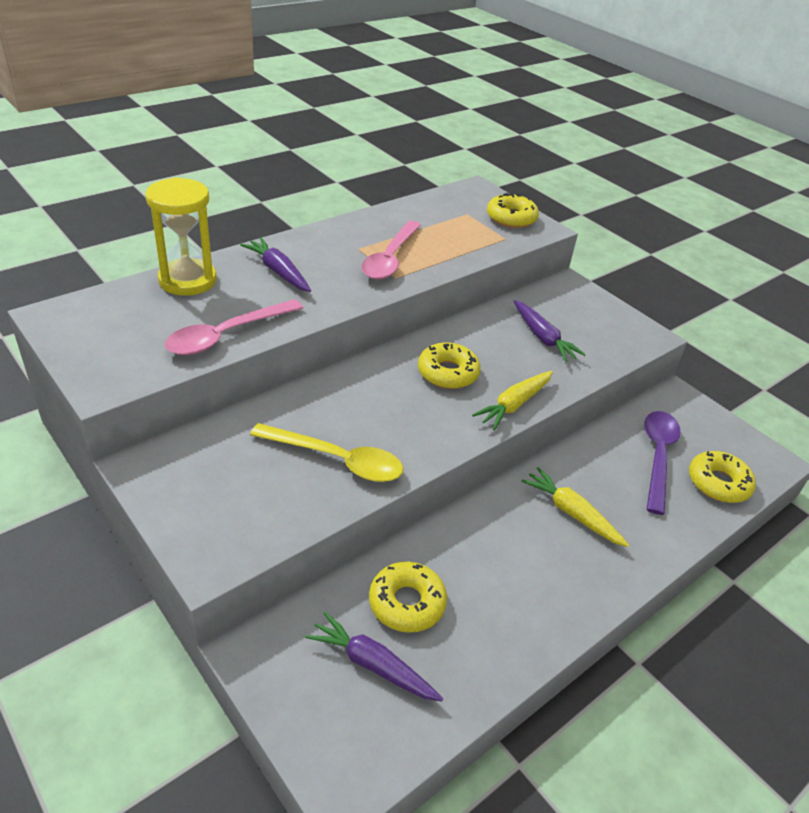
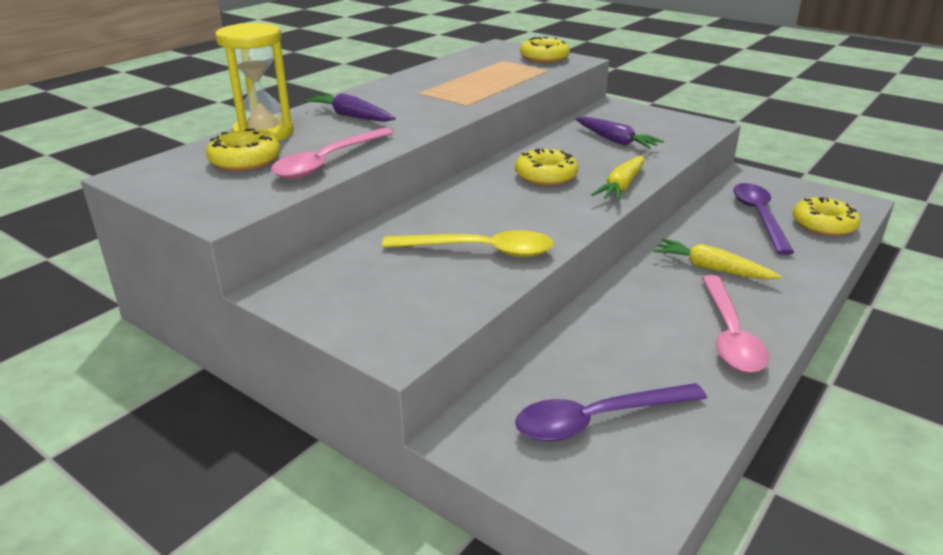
camera: 10 degrees left, 10 degrees down
purple carrot [305,612,443,702] -> purple spoon [515,383,707,441]
pink spoon [361,221,421,279] -> pink spoon moved to [702,275,769,373]
yellow donut [369,562,447,632] -> yellow donut moved to [206,129,281,171]

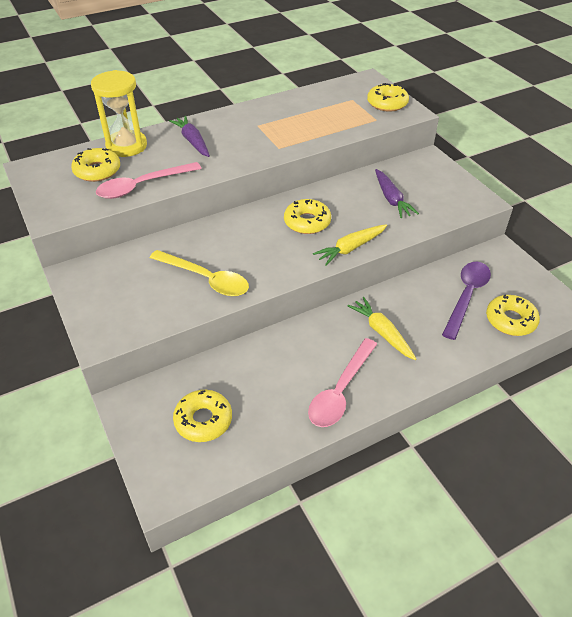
camera: 25 degrees right, 15 degrees up
purple spoon [515,383,707,441] -> yellow donut [173,390,232,442]

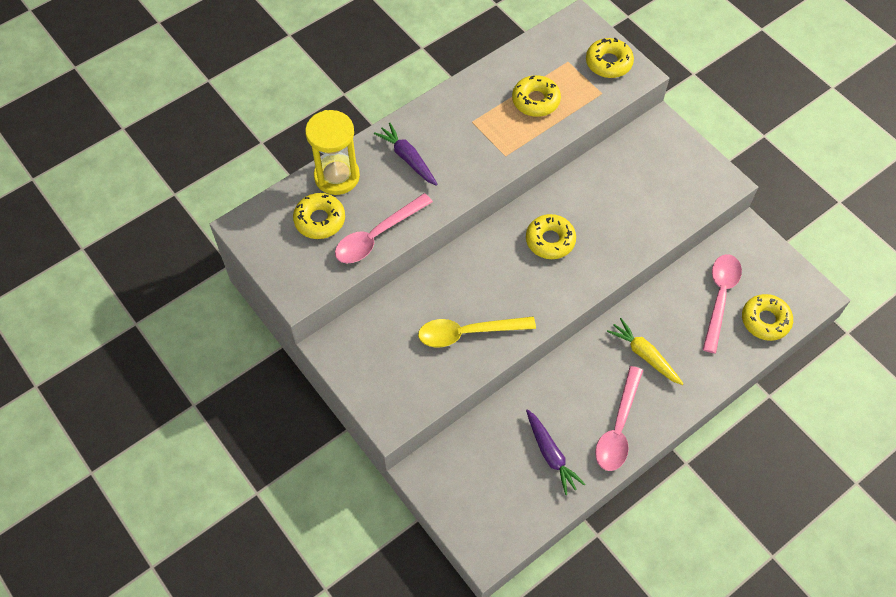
camera: 10 degrees left, 15 degrees up
yellow spoon [150,250,249,296] -> yellow spoon turned 150 degrees clockwise [418,317,536,348]
yellow donut [173,390,232,442] -> yellow donut moved to [512,75,561,117]
yellow carrot [313,224,387,266] -> none
purple carrot [375,169,419,218] -> purple carrot moved to [526,409,585,495]
purple spoon [442,262,491,340] -> pink spoon [703,254,742,354]

